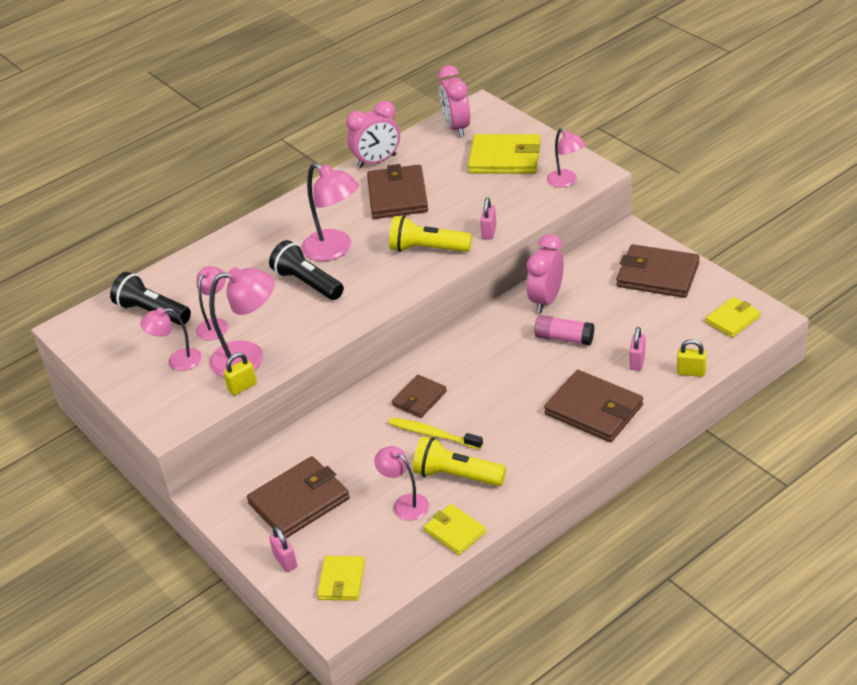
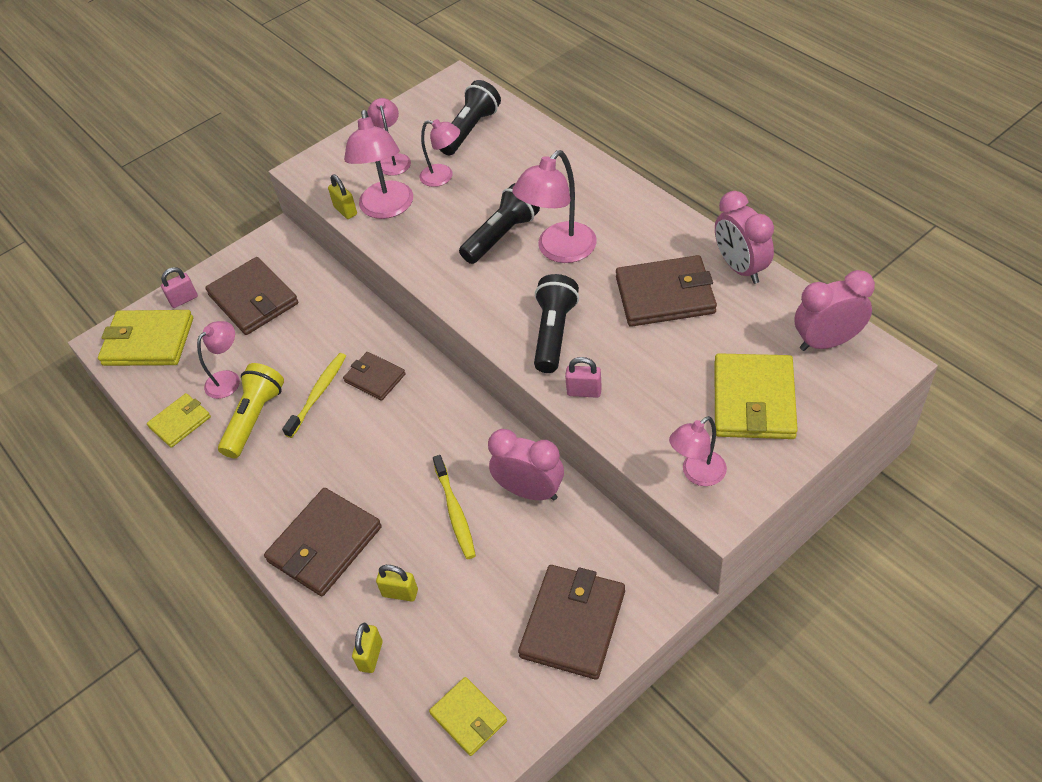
camera: 90 degrees right, 10 degrees up
yellow wallet [317,556,365,601] -> yellow wallet [98,310,193,366], size x1.70
yellow flashlight [389,216,472,252] -> black flashlight [534,274,579,373]
pink glue stick [534,315,594,345] -> yellow toothbrush [433,455,476,559]
pink padlock [629,327,645,371] -> yellow padlock [376,565,418,602]

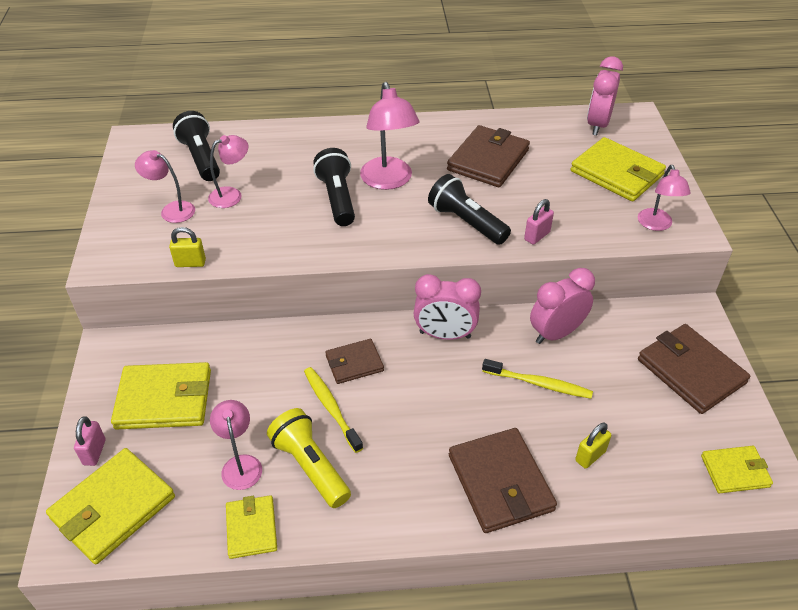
camera: 60 degrees left, 5 degrees down
brown wallet [205,257,298,335] -> yellow wallet [111,362,211,430]
pink lamp [344,110,413,219] -> none
yellow padlock [352,623,383,673] -> none
pink clock [715,191,774,284] -> pink clock moved to [413,274,481,340]

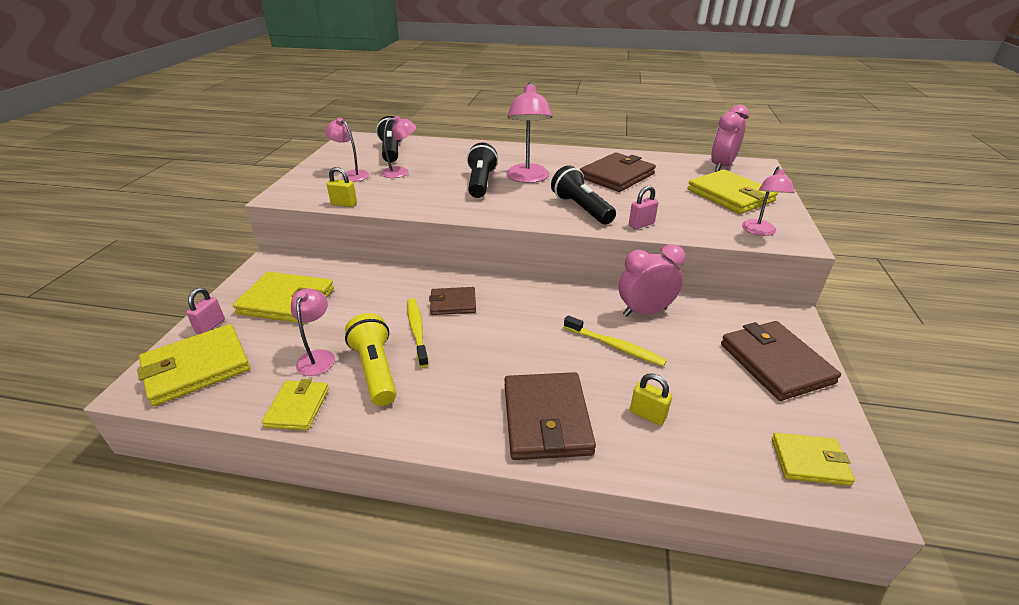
camera: 15 degrees right, 10 degrees down
pink clock [413,274,481,340] -> none
yellow padlock [575,422,611,469] -> yellow padlock turned 60 degrees clockwise [630,373,672,425]

